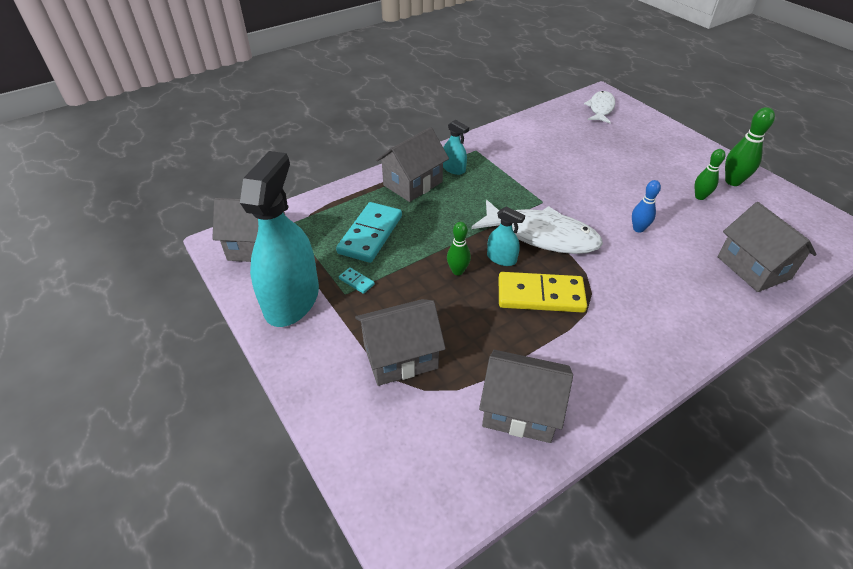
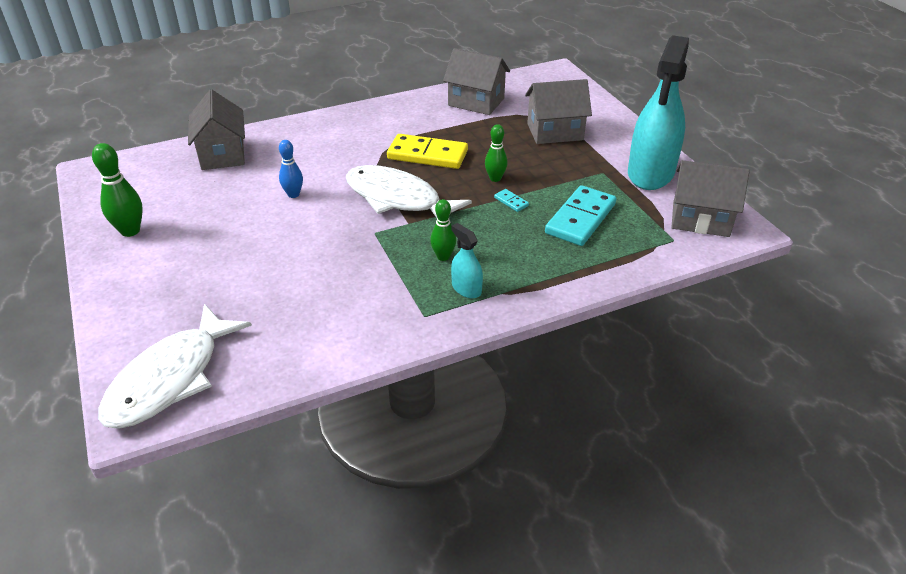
camera: 170 degrees left, 5 degrees down
turquoise domino [339,267,375,294] -> turquoise domino moved to [494,189,529,212]
grey house [376,127,449,202] -> none
turquoise spray bottle [487,207,525,266] -> none
white fish [584,91,615,124] -> white fish [98,304,252,429], size x1.64
green bowling pin [695,149,725,200] -> green bowling pin moved to [430,199,456,261]

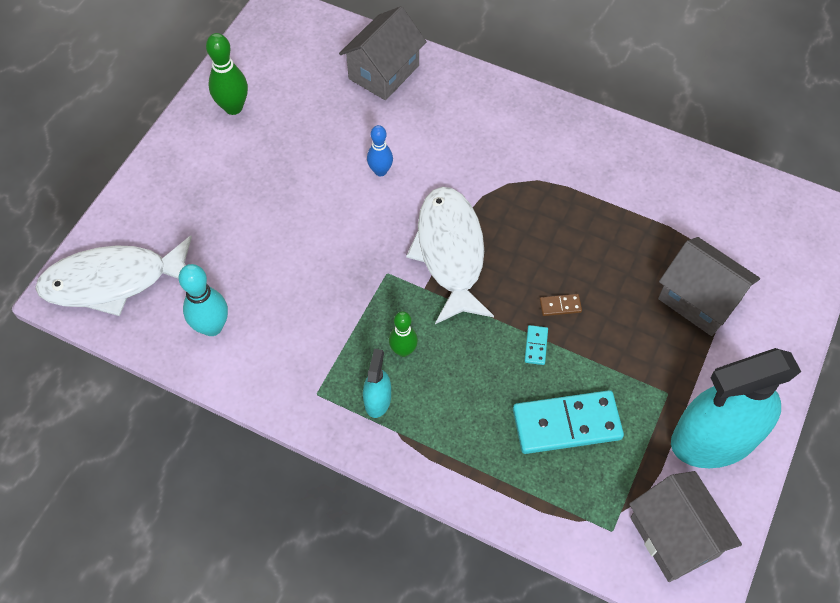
camera: 50 degrees right, 20 degrees up
yellow domino [387,134,468,169] -> none
grey house [443,48,510,115] -> none
green bowling pin [485,124,508,182] -> brown domino [540,294,582,316]
none -> turquoise bowling pin [179,264,228,336]

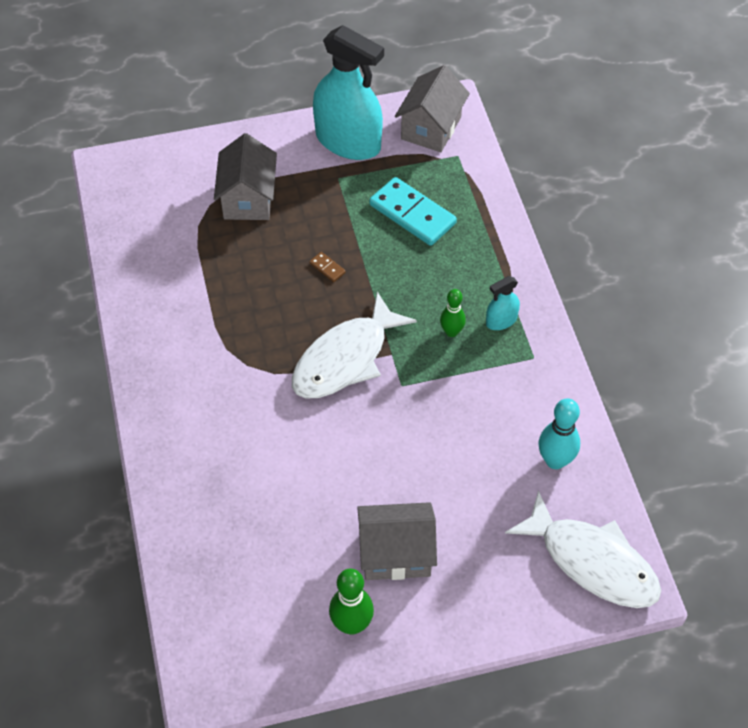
camera: 130 degrees left, 5 degrees down
grey house [339,6,427,100] -> grey house moved to [357,502,437,580]
blue bowling pin [367,125,393,176] -> none
turquoise domino [525,325,548,365] -> none

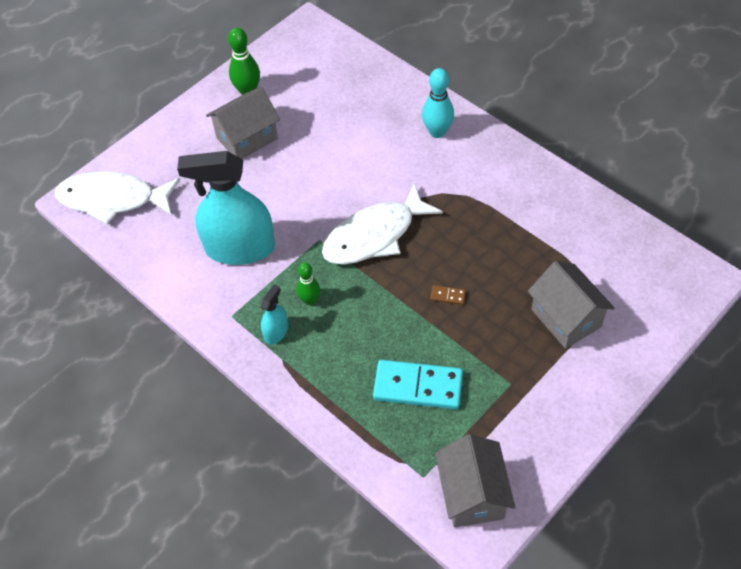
camera: 150 degrees right, 0 degrees up
white fish [292,292,417,398] -> white fish turned 135 degrees counterclockwise [322,183,443,265]
turquoise spray bottle [313,25,384,160] -> turquoise spray bottle moved to [177,151,275,265]
turquoise bowling pin [539,398,580,469] -> turquoise bowling pin moved to [422,68,454,138]

